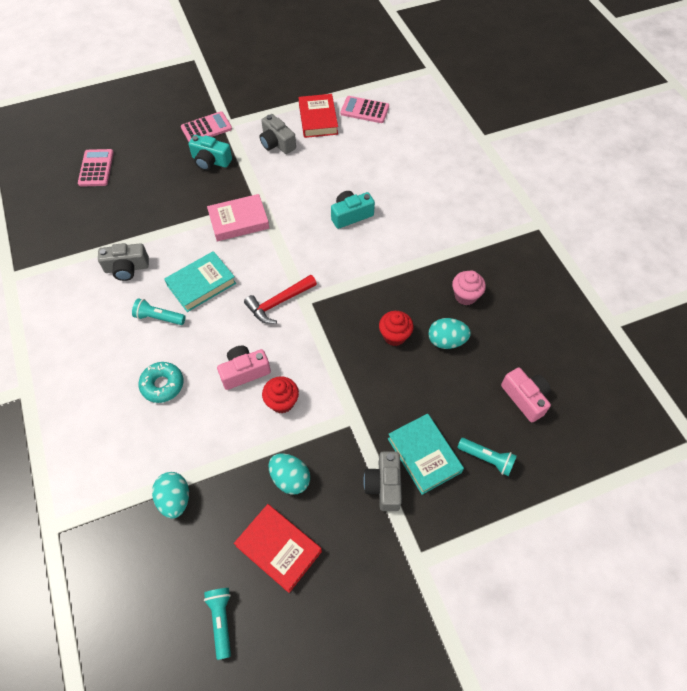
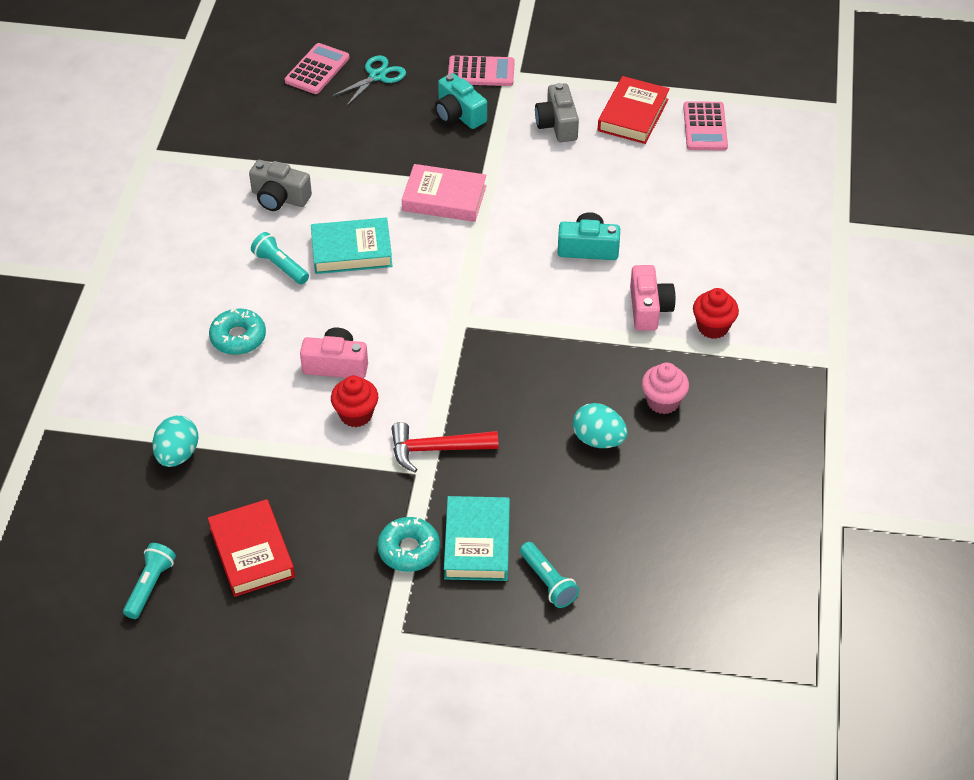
camera: 30 degrees right, 10 degrees down
red hammer [244,275,317,324] -> red hammer moved to [391,422,499,473]
turquoise egg [269,453,310,495] -> none
pink calculator [341,96,389,123] -> pink calculator turned 135 degrees counterclockwise [683,101,728,150]
grey camera [363,451,402,511] -> turquoise donut [377,517,440,572]
red cupcake [379,311,414,346] -> red cupcake moved to [693,288,739,339]
pink camera [501,367,551,422] -> pink camera moved to [630,265,676,331]
none -> turquoise scissors [331,55,406,106]

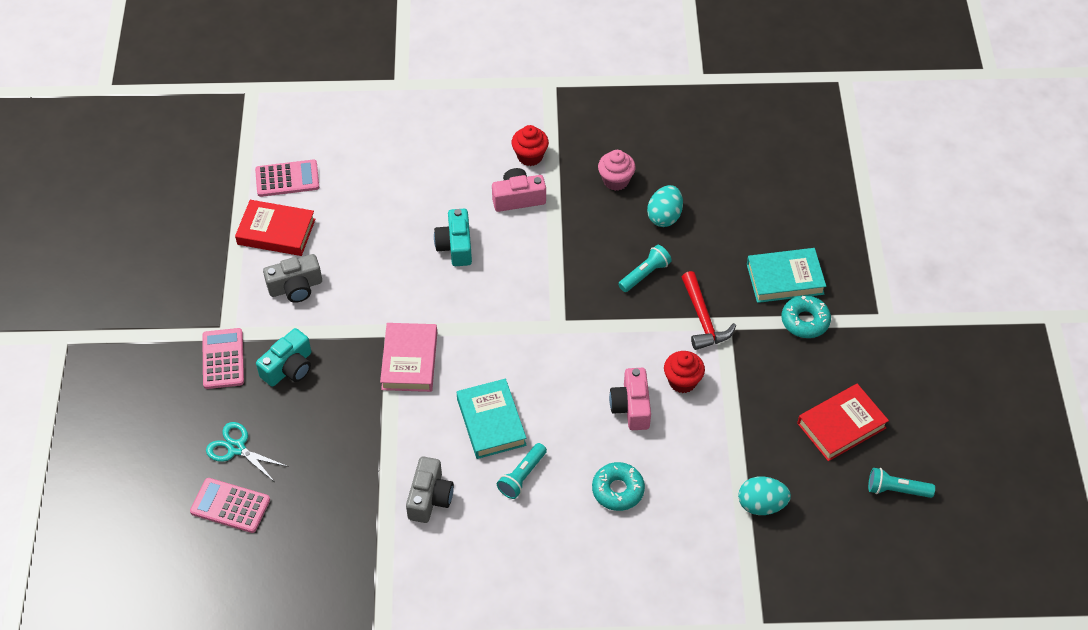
camera: 100 degrees left, 5 degrees up
turquoise flashlight [520,542,579,608] -> turquoise flashlight moved to [618,245,672,292]

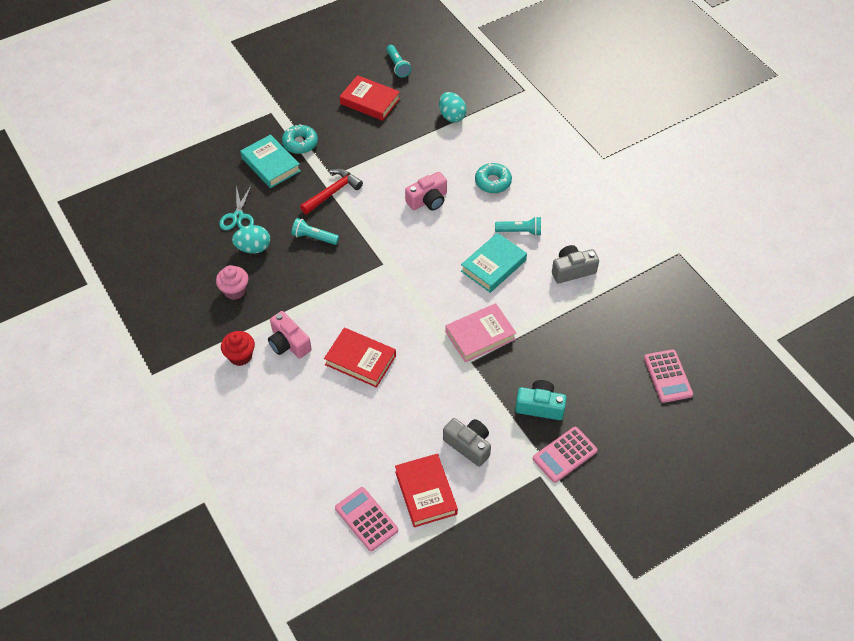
camera: 120 degrees left, 0 degrees up
turquoise scissors [206,422,289,481] -> turquoise scissors moved to [219,184,254,230]
turquoise camera [434,209,472,266] -> red book [324,328,396,388]
red cupcake [664,351,705,393] -> none

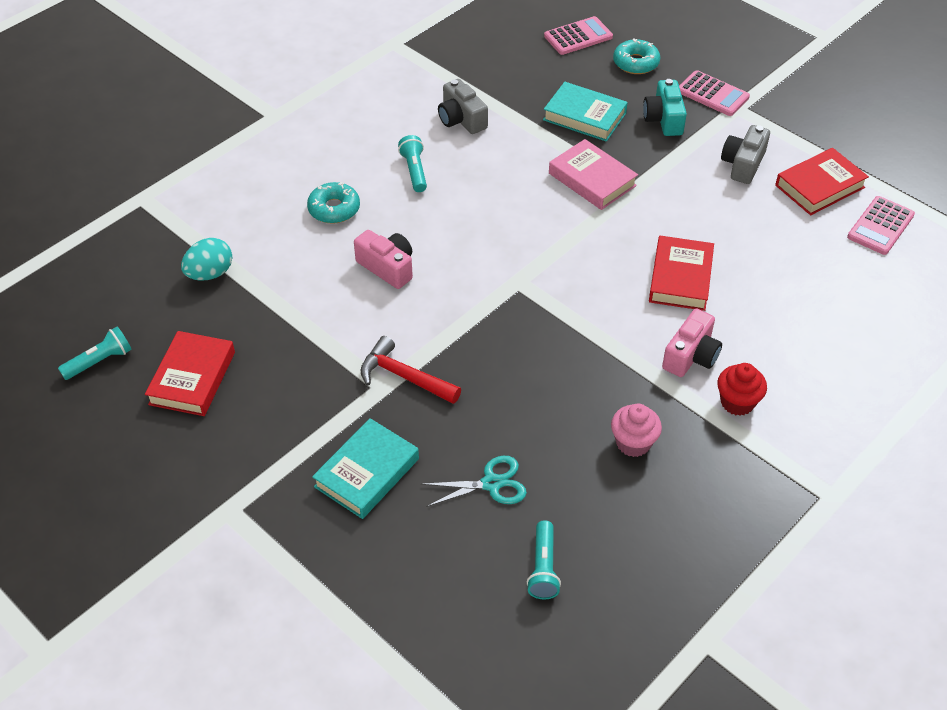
camera: 105 degrees left, 5 degrees down
turquoise egg [232,225,270,254] -> none
turquoise donut [282,125,318,154] -> turquoise donut moved to [613,38,660,74]
turquoise flashlight [292,218,339,245] -> turquoise flashlight moved to [527,520,561,599]
turquoise book [461,233,527,293] -> turquoise book moved to [543,82,628,142]

